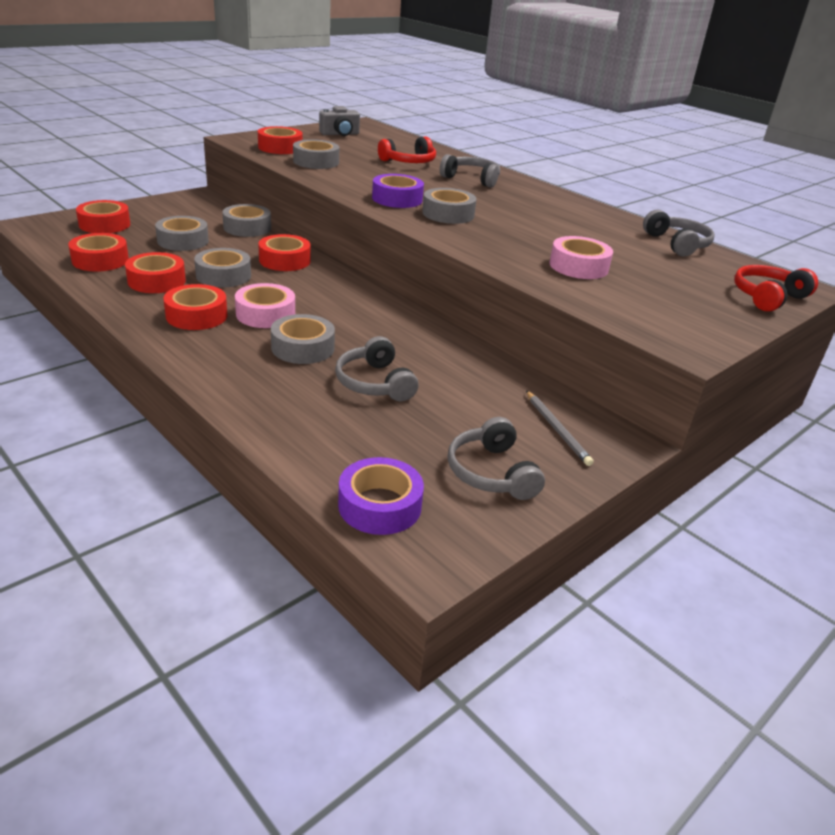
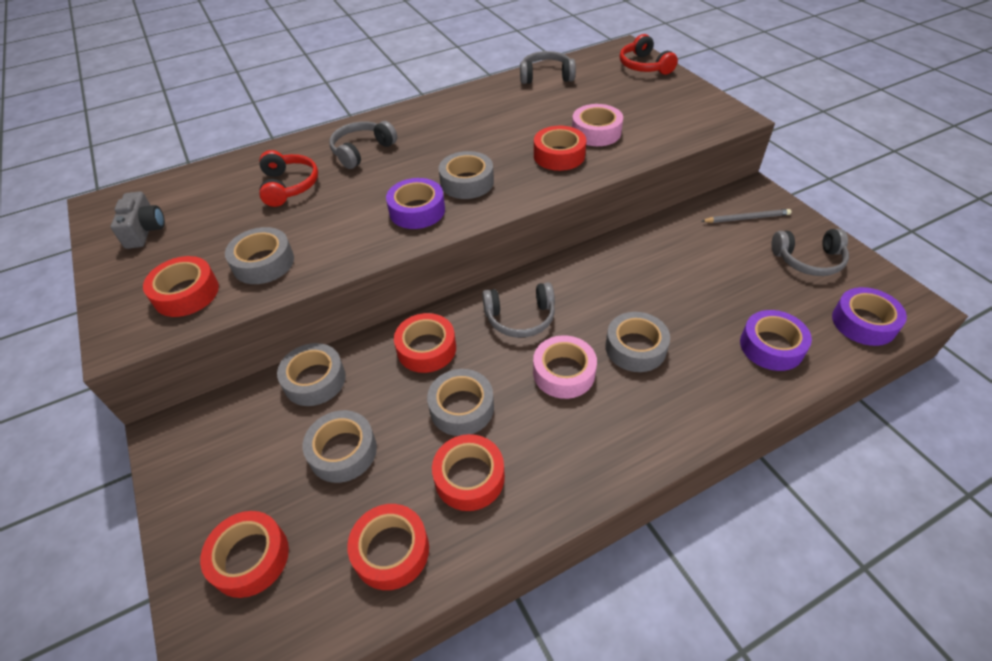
camera: 70 degrees left, 15 degrees up
red tape [163,284,227,330] -> red tape moved to [534,126,587,171]
grey headphones [335,336,418,401] -> grey headphones moved to [482,282,555,338]
none -> purple tape [740,310,812,371]

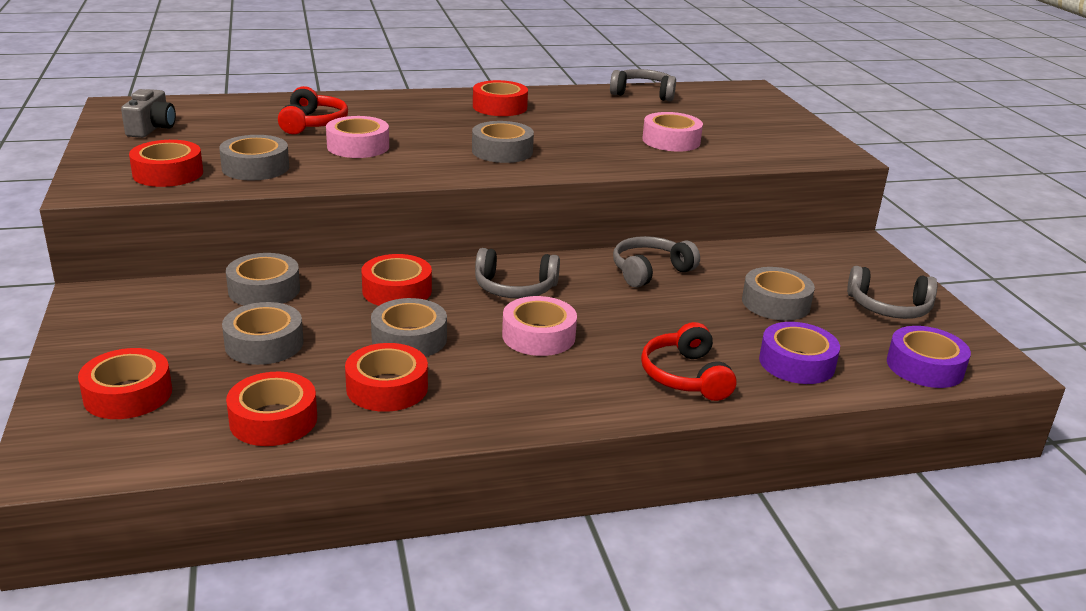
camera: 10 degrees right, 20 degrees down
grey headphones [329,121,397,169] -> grey headphones moved to [613,236,700,288]
purple tape [386,178,445,229] -> none
red tape [534,126,587,171] -> red tape moved to [473,80,528,116]
grey tape [605,312,670,372] -> grey tape moved to [742,267,815,320]
red headphones [620,34,678,75] -> red headphones moved to [641,322,737,401]
grey pencil [702,209,791,223] -> none
none -> pink tape [326,116,389,158]

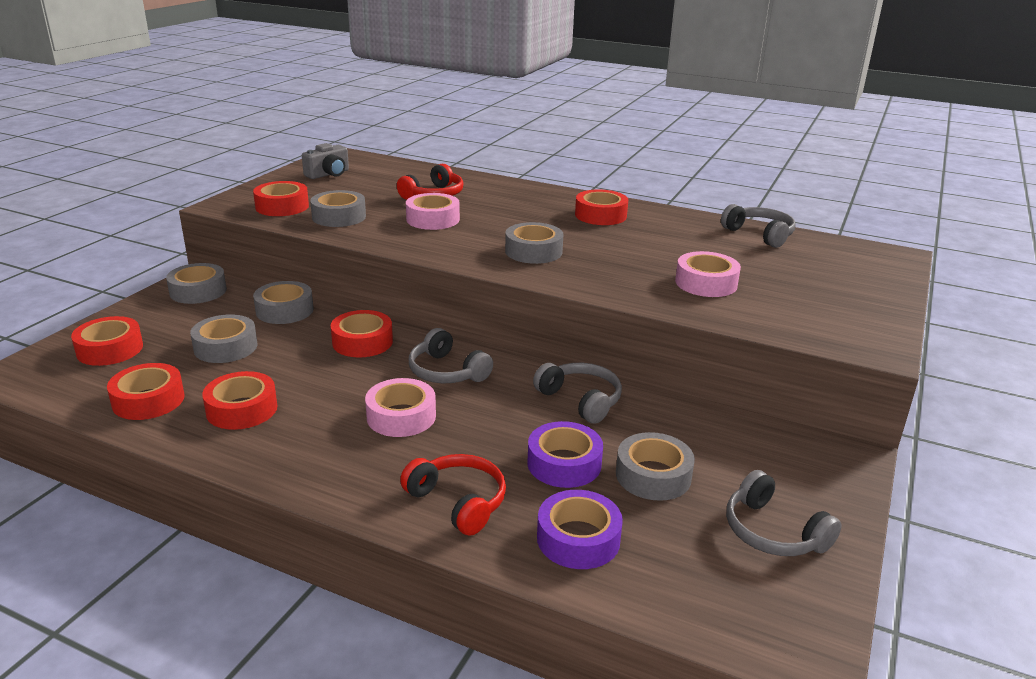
camera: 40 degrees right, 0 degrees up
grey tape [371,298,447,357] -> grey tape moved to [166,263,227,304]
grey headphones [613,236,700,288] -> grey headphones turned 45 degrees clockwise [533,363,622,424]
red headphones [641,322,737,401] -> red headphones turned 105 degrees clockwise [400,454,506,536]
purple tape [887,326,971,388] -> purple tape moved to [527,421,603,488]

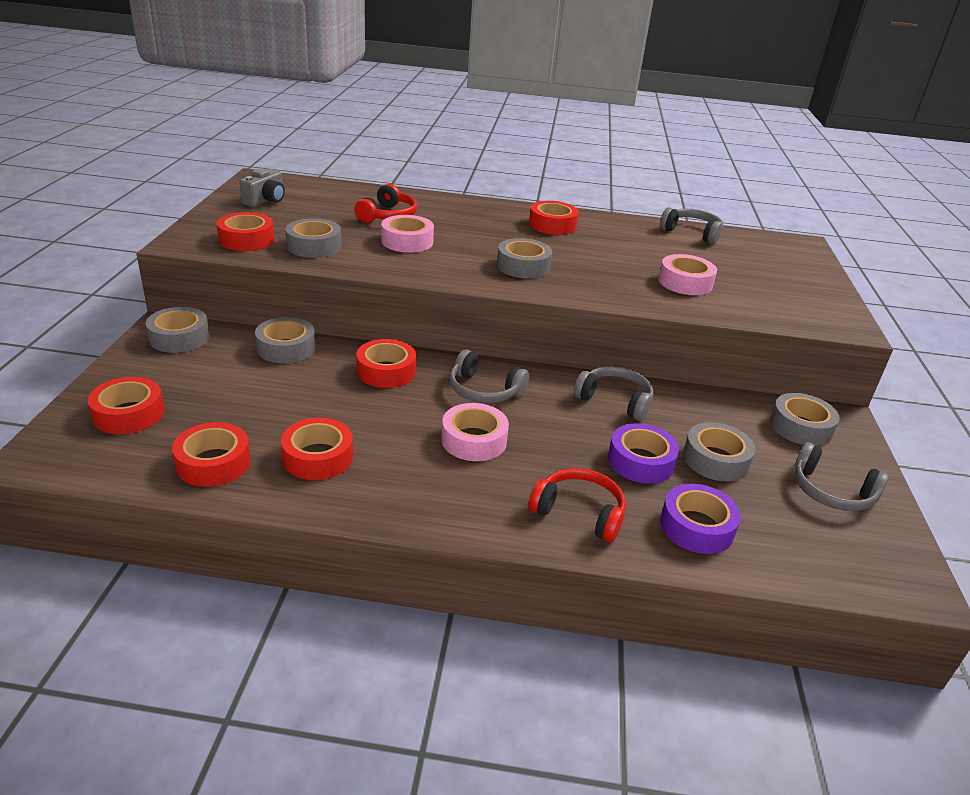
camera: 20 degrees left, 5 degrees up
grey tape [190,314,257,363] -> grey tape moved to [770,393,840,446]

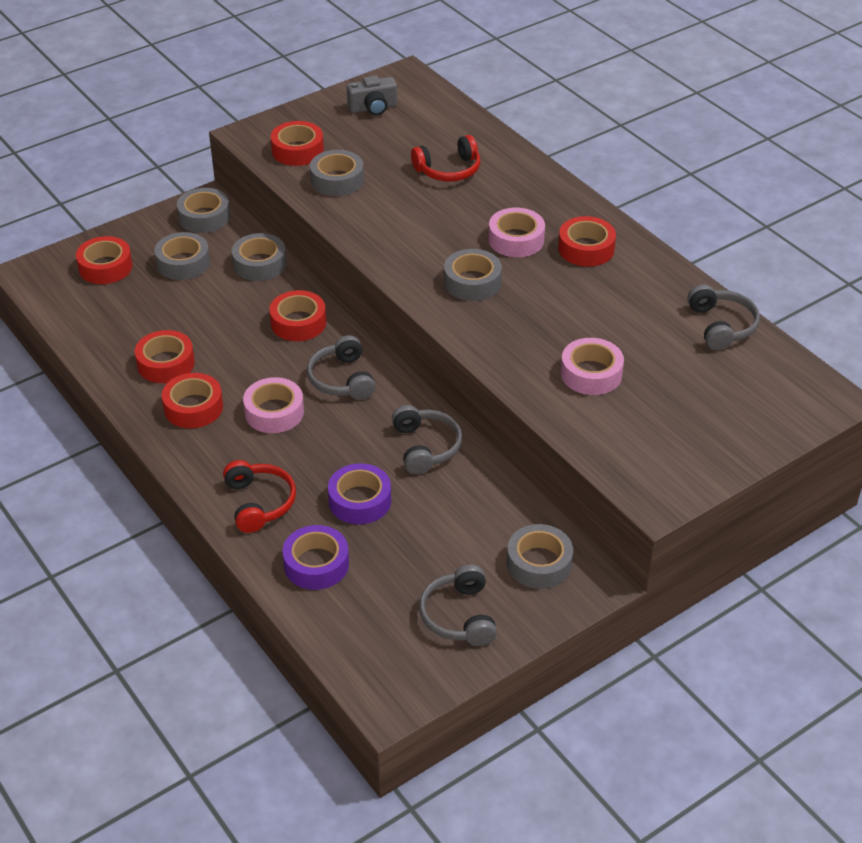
camera: 50 degrees right, 10 degrees up
red tape [172,422,251,487] -> red tape moved to [162,373,223,428]
pink tape [381,215,434,253] -> pink tape moved to [488,208,545,257]
grey tape [683,422,755,481] -> grey tape moved to [154,232,210,280]

